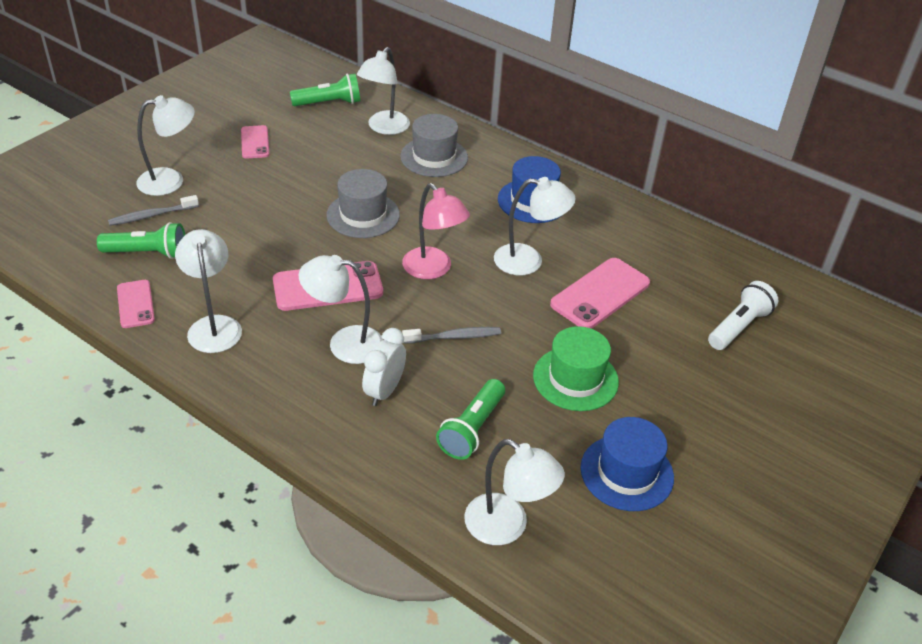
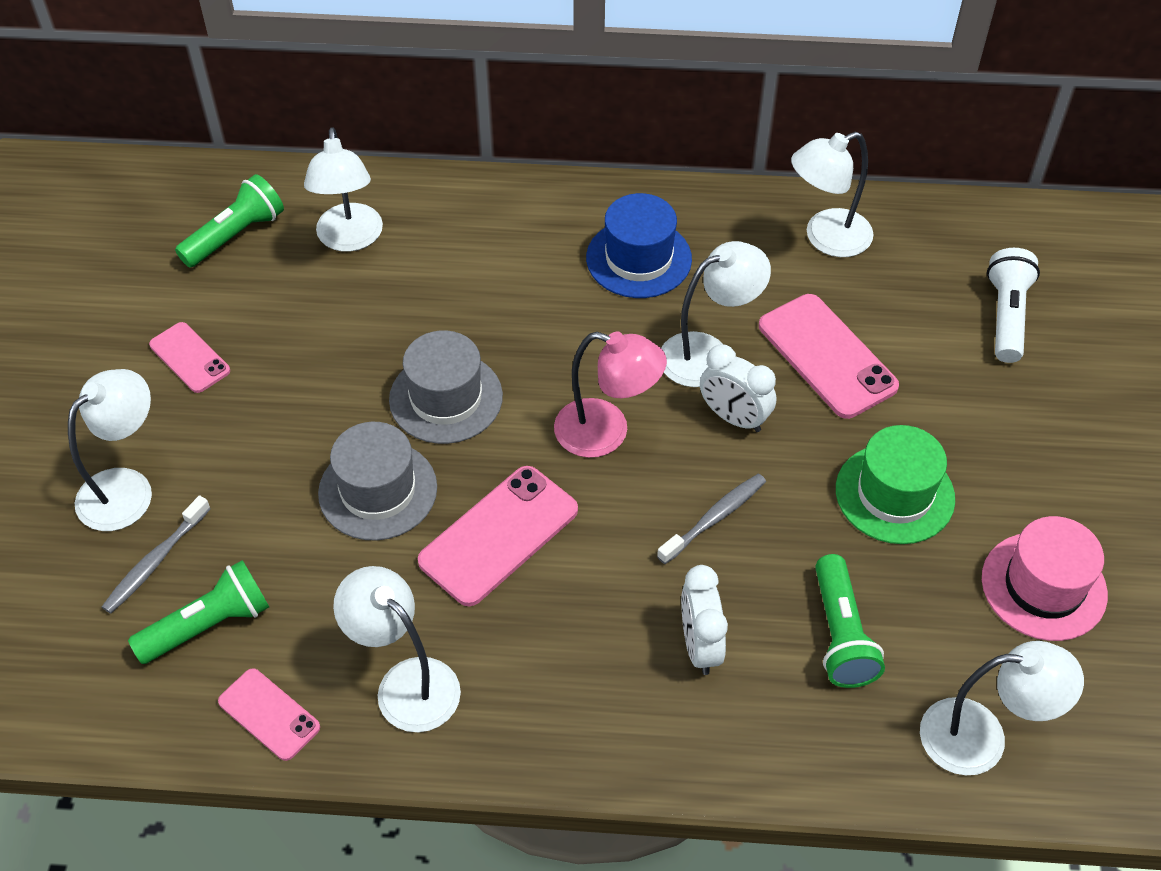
camera: 30 degrees left, 10 degrees up
white lamp [299,255,383,364] -> white lamp moved to [791,132,874,257]
grey hat [400,114,468,177] -> grey hat moved to [318,422,437,540]
pink phone [550,258,650,329] -> pink phone turned 45 degrees counterclockwise [759,294,899,419]
blue hat [580,417,674,511] -> pink hat [982,516,1108,641]
none -> white clock [700,344,776,432]

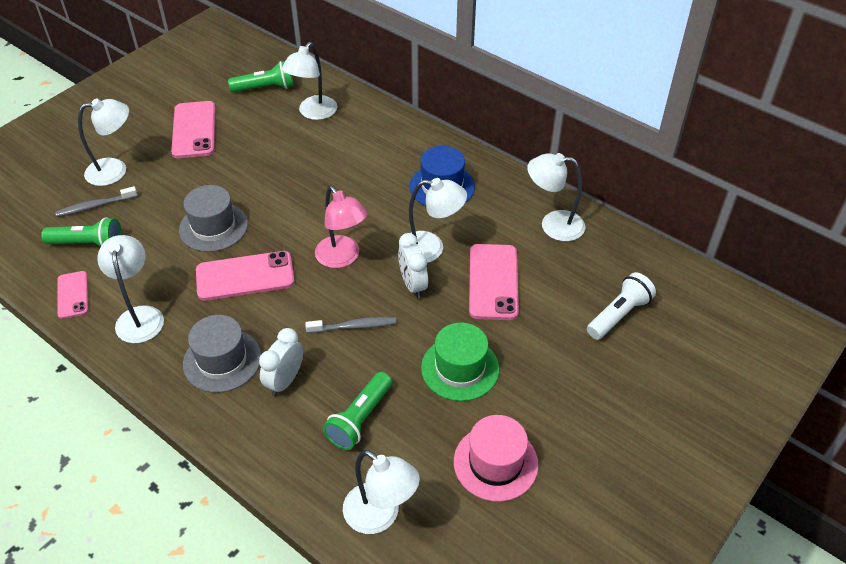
camera: 35 degrees right, 5 degrees down
pink phone [149,322,230,393] -> pink phone [171,101,216,158], size x1.69
grey hat [389,330,503,444] -> grey hat moved to [183,315,261,393]

